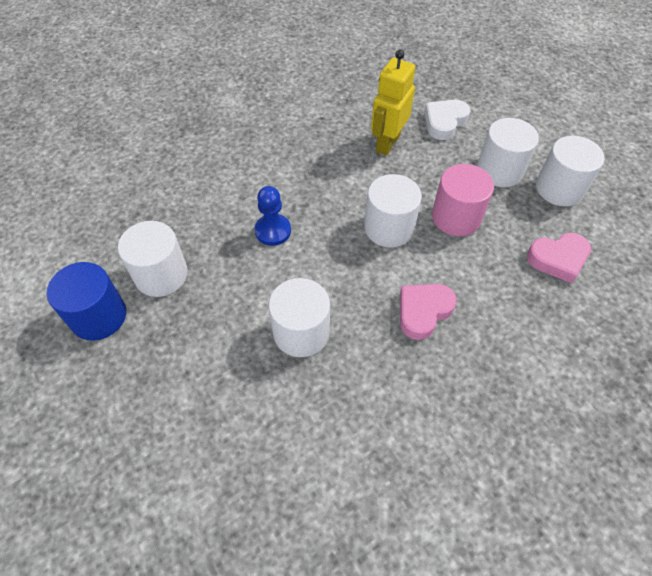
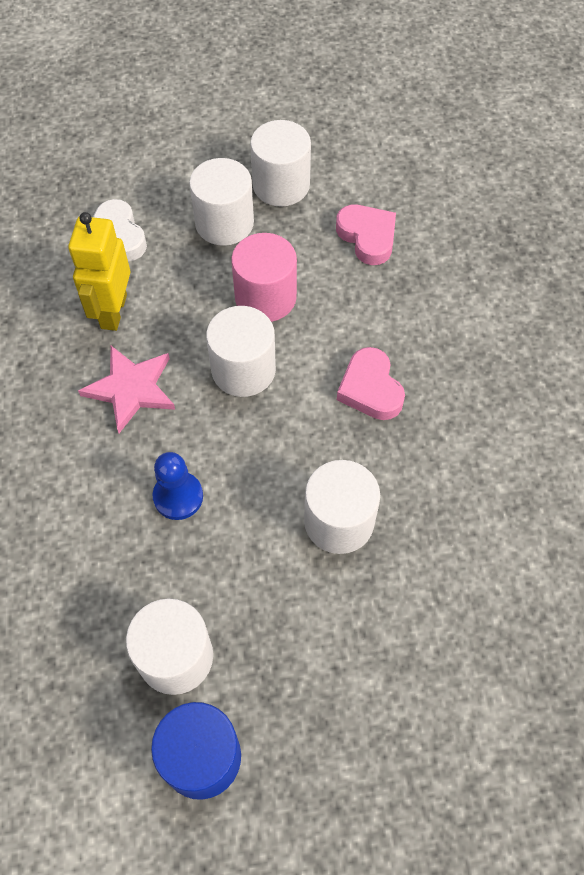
camera: 65 degrees left, 5 degrees up
yellow robot [371,50,415,155] -> yellow robot turned 45 degrees clockwise [68,212,130,331]
pink heart [527,233,591,283] -> pink heart turned 45 degrees counterclockwise [336,205,396,265]
none -> pink star [78,346,175,433]

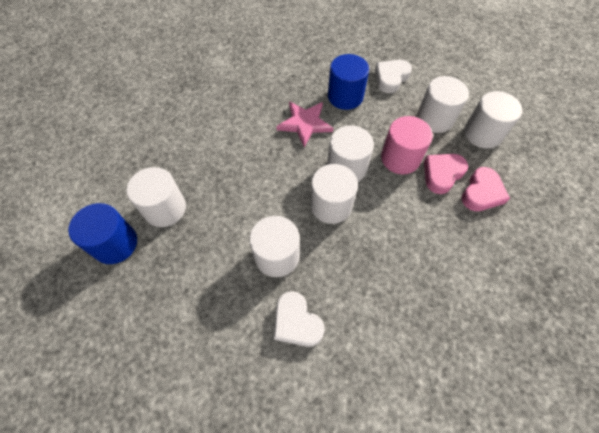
camera: 65 degrees right, 0 degrees up
yellow robot [68,212,130,331] -> blue cylinder [328,54,369,110]
blue pawn [153,452,203,520] -> none
pink heart [337,347,405,420] -> pink heart moved to [424,154,468,194]
none -> white heart [274,291,325,347]
none -> white cylinder [310,164,358,224]

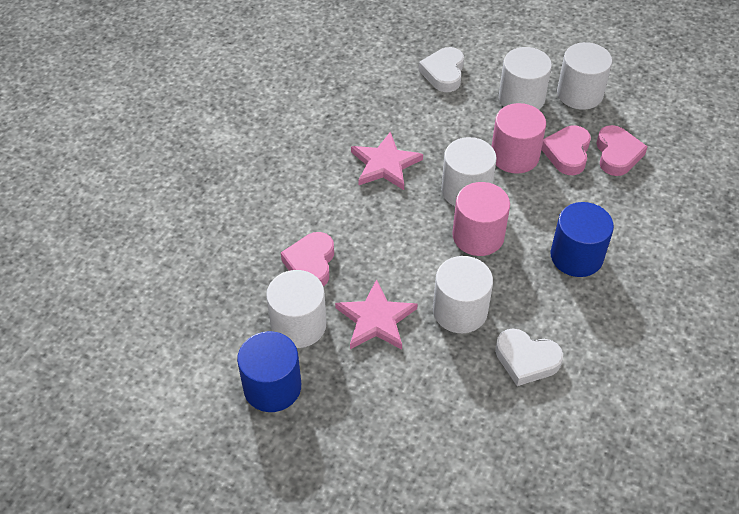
camera: 30 degrees left, 10 degrees down
white cylinder [310,164,358,224] -> pink cylinder [452,182,510,256]
blue cylinder [328,54,369,110] -> blue cylinder moved to [551,202,614,277]
none -> pink heart [281,232,334,287]
none -> pink star [335,279,418,350]

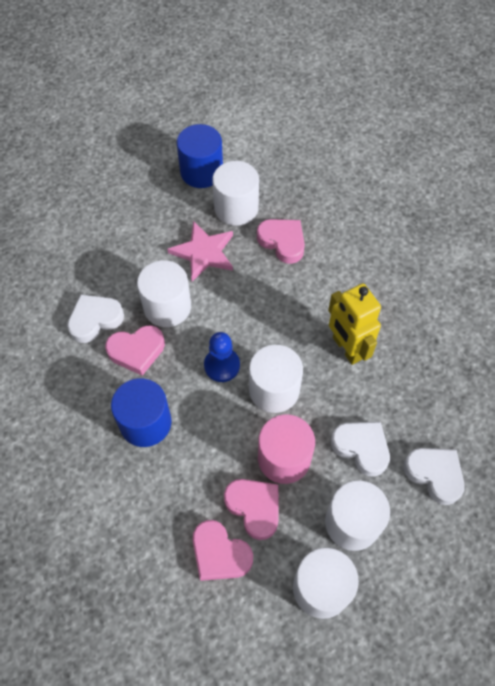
camera: 125 degrees right, 10 degrees up
pink star [351,131,423,190] -> yellow robot [328,283,381,365]
pink cylinder [452,182,510,256] -> blue pawn [204,332,240,382]
none -> pink heart [105,325,165,376]
none -> white heart [331,422,390,477]

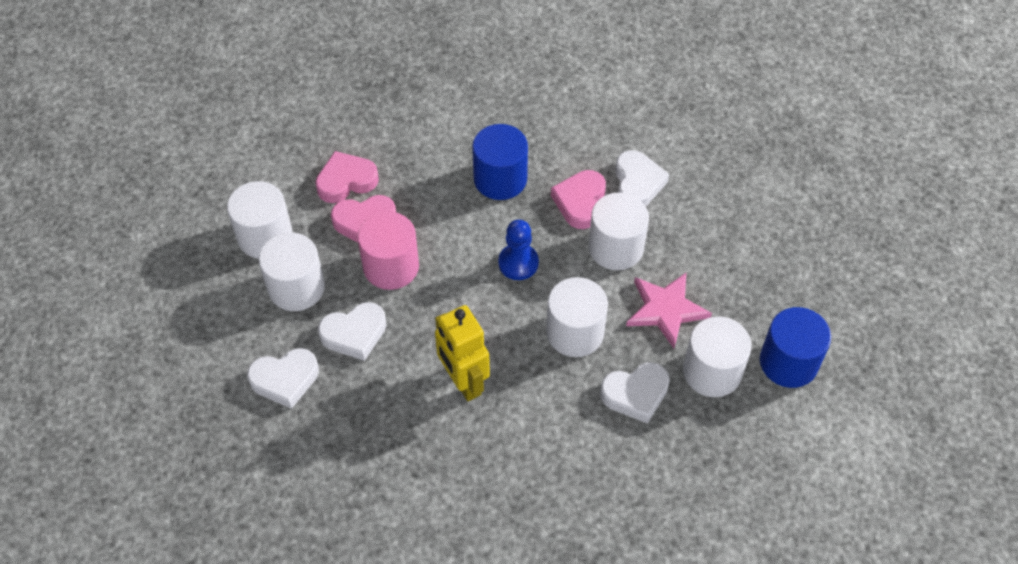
camera: 120 degrees right, 5 degrees down
white cylinder [249,345,303,413] -> white cylinder moved to [546,277,608,357]
pink heart [257,219,305,264] -> white heart [600,362,670,424]
yellow robot [328,283,381,365] -> yellow robot turned 120 degrees counterclockwise [435,305,490,401]

